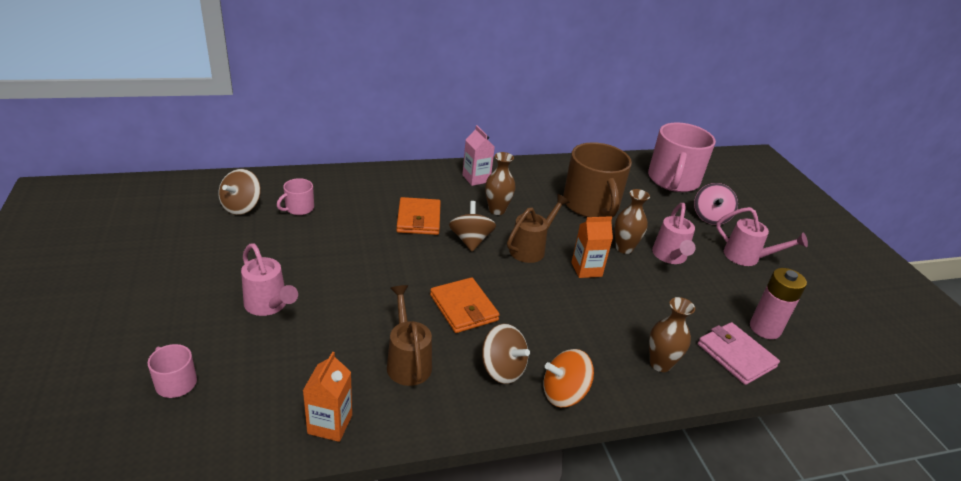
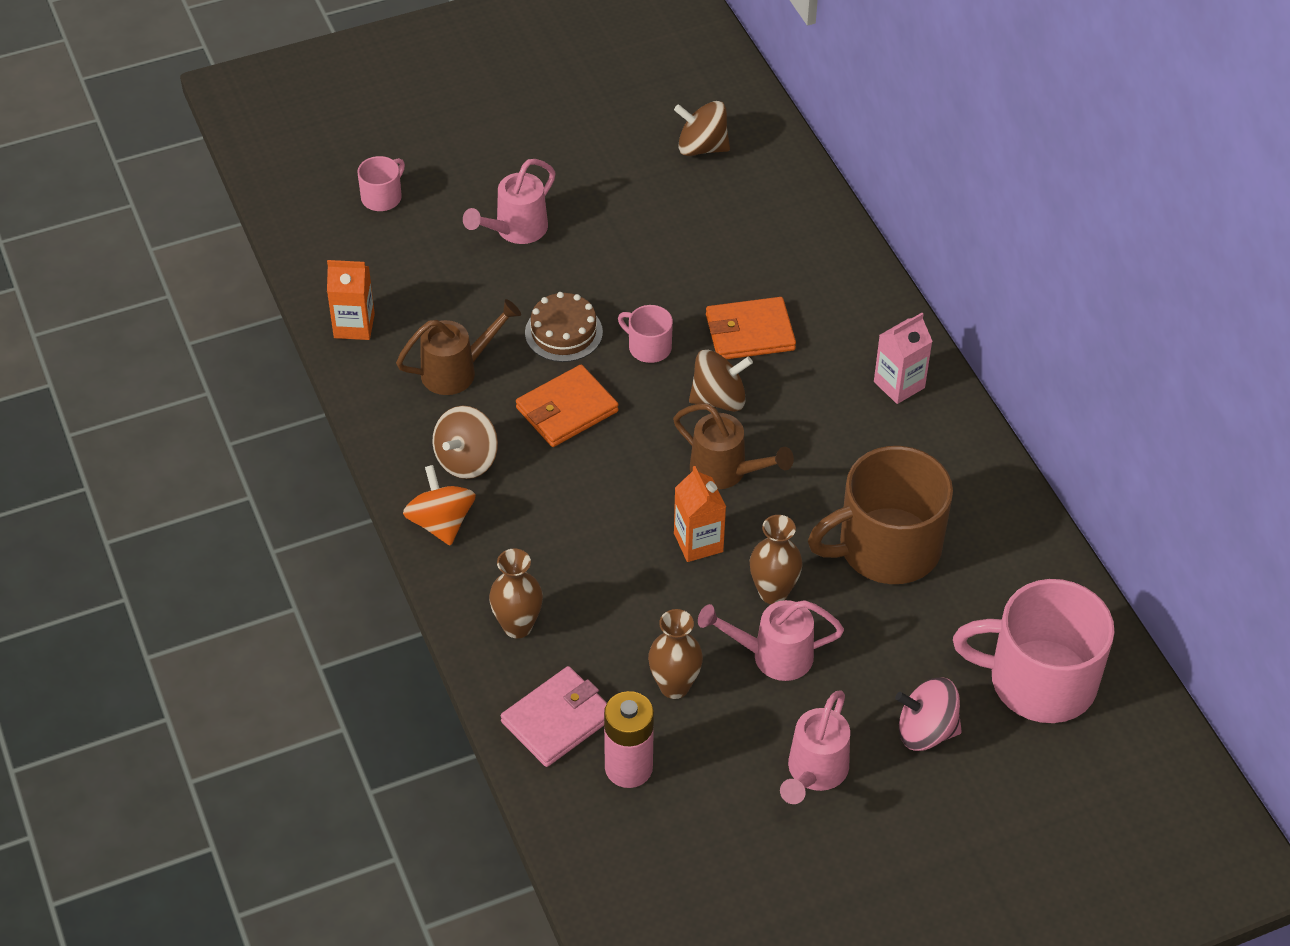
camera: 85 degrees right, 15 degrees up
pink mug [277,178,314,215] -> pink mug moved to [618,305,673,363]
brown vase [485,152,516,215] -> brown vase moved to [648,609,703,699]
none -> brown cake [525,292,603,362]

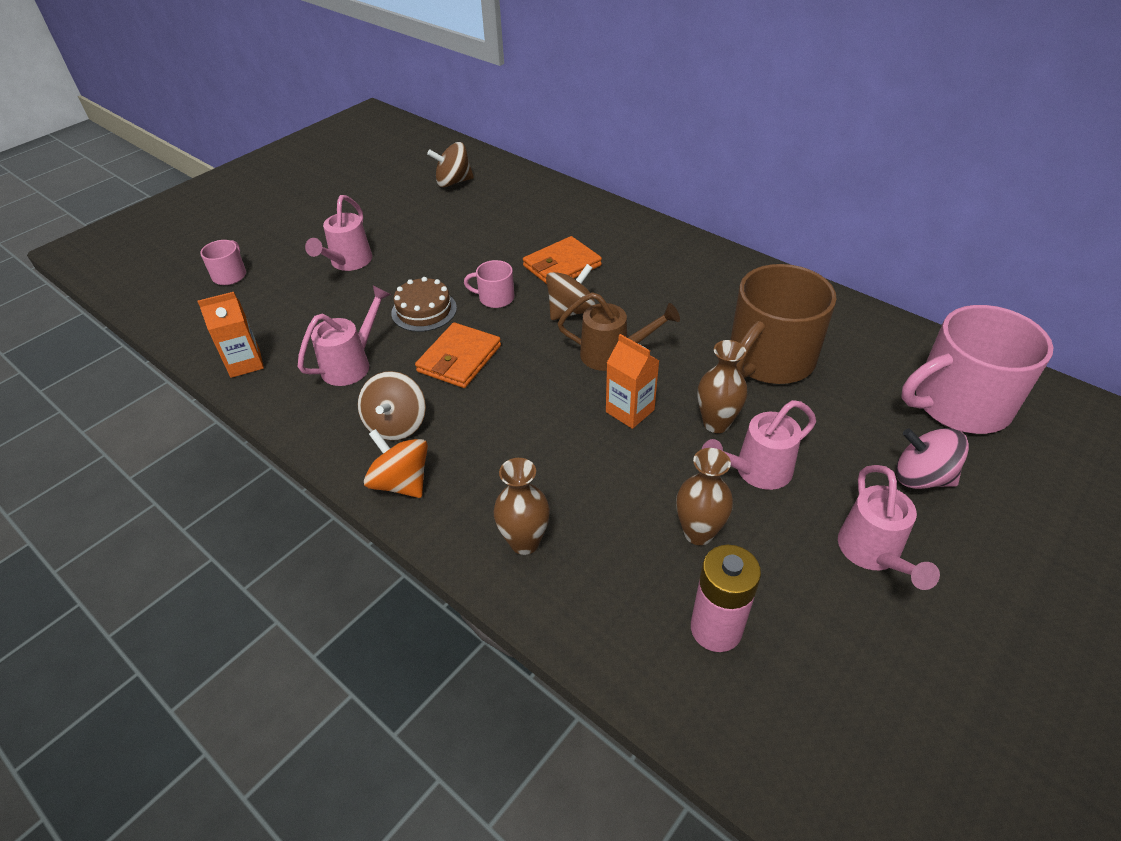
camera: 25 degrees left, 5 degrees down
brown watering can [396,299,521,395] -> pink watering can [298,285,391,386]
pink wallet [501,666,607,767] -> none
pink carton [874,313,933,404] -> none
pink spinning top [895,677,962,751] -> pink spinning top turned 45 degrees clockwise [896,428,969,489]

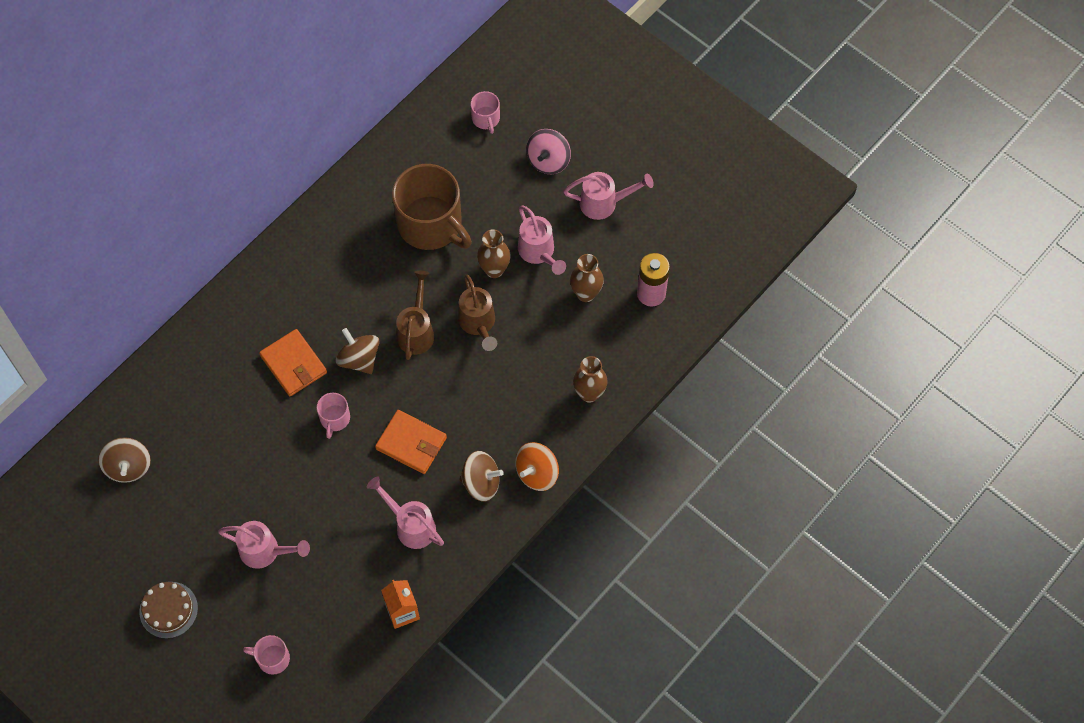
camera: 90 degrees left, 20 degrees up
brown cake [391,277,457,332] -> brown cake moved to [139,582,198,639]
orange carton [606,334,659,429] -> brown watering can [458,274,497,351]
pink mug [901,305,1054,434] -> pink mug [471,91,500,134], size x0.45

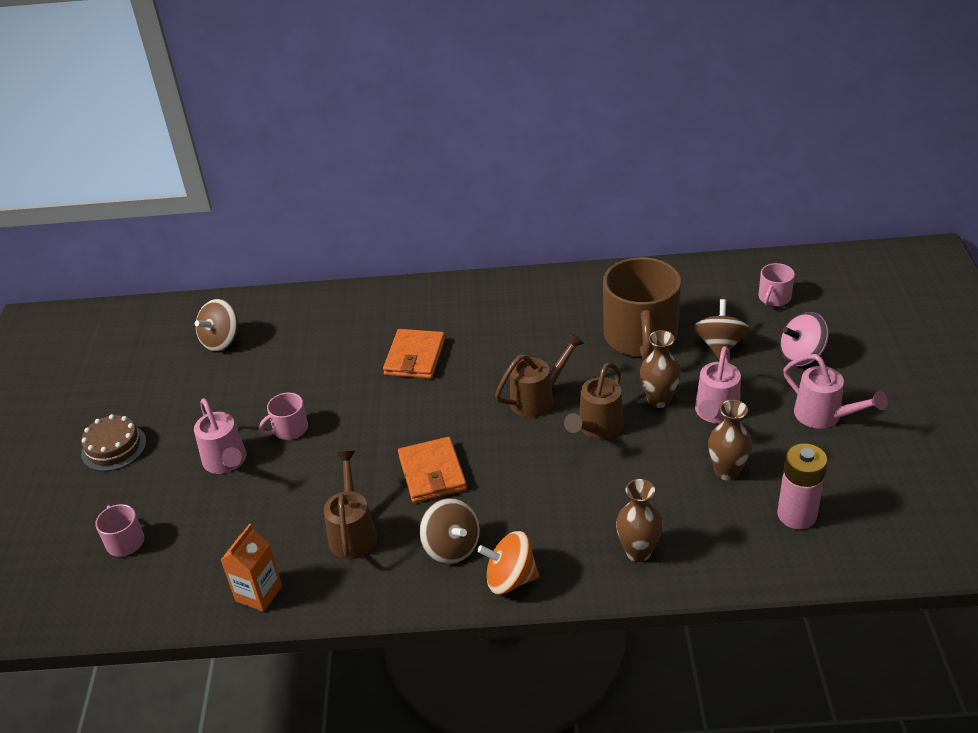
camera: 50 degrees right, 25 degrees down
pink mug [317,393,350,439] -> pink mug moved to [259,393,308,440]
brown spinning top [336,328,379,374] -> brown spinning top moved to [694,299,750,359]
pink watering can [367,476,444,549] -> brown watering can [324,451,377,559]

